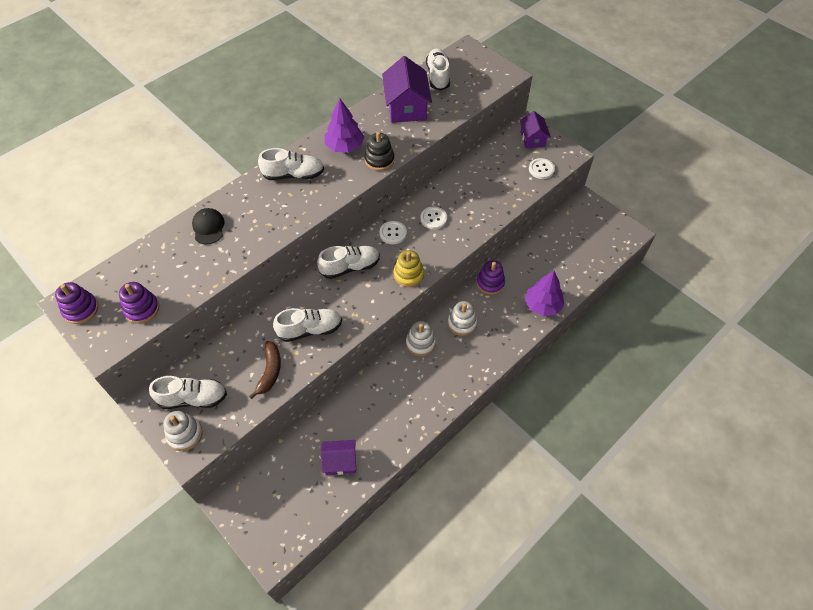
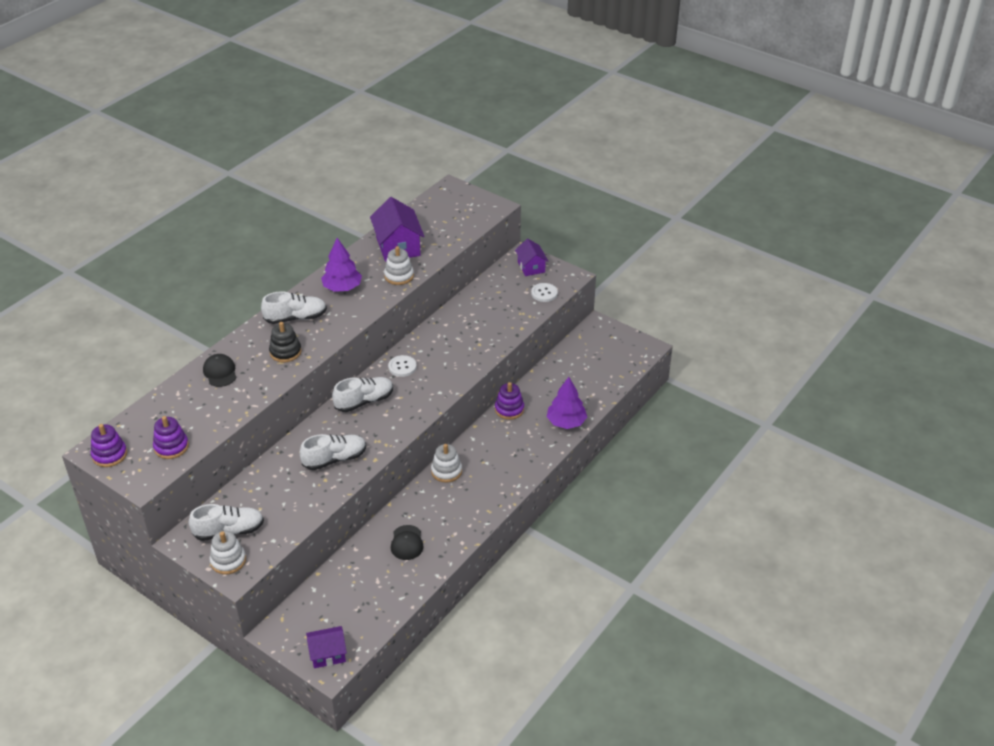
camera: 10 degrees left, 15 degrees down
brown banana [249,341,281,399] -> none
purple house [321,440,356,475] -> purple house moved to [306,626,347,668]
black stacking toy [365,132,394,171] -> black stacking toy moved to [269,322,302,362]
yellow stacking toy [393,250,424,287] -> none
white button [420,207,447,229] -> none
white shoe [426,48,450,91] -> none
white stacking toy [448,301,477,336] -> white stacking toy moved to [384,246,414,285]
none -> black cap [391,525,424,560]

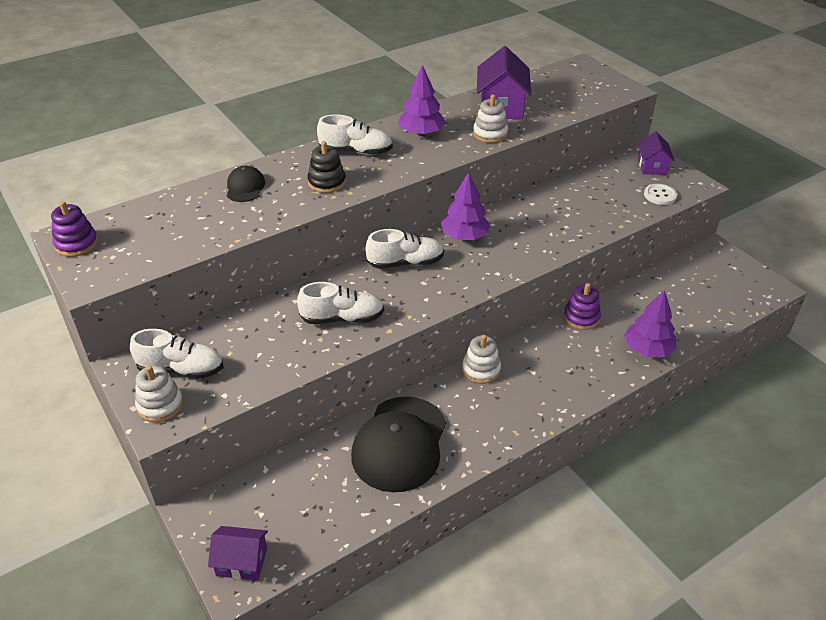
camera: 20 degrees right, 0 degrees up
purple stacking toy [153,416,189,459] -> none
white button [388,355,417,377] -> purple tree [441,172,490,240]
black cap [391,525,424,560] -> black cap [351,396,446,492], size x2.09

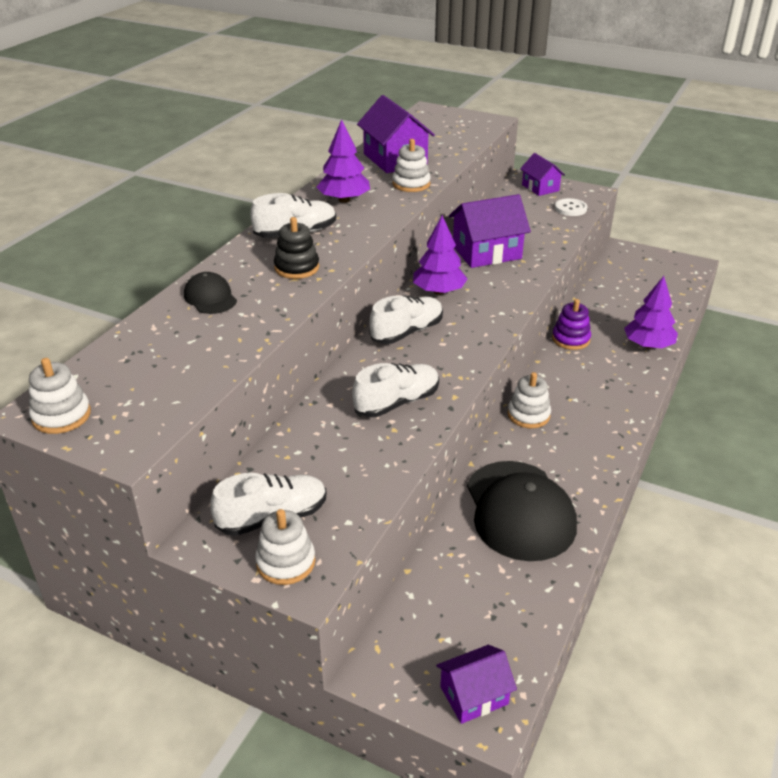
camera: 30 degrees left, 5 degrees down
purple stacking toy [51,201,98,257] -> white stacking toy [29,358,91,434]
none -> purple house [449,194,531,268]

